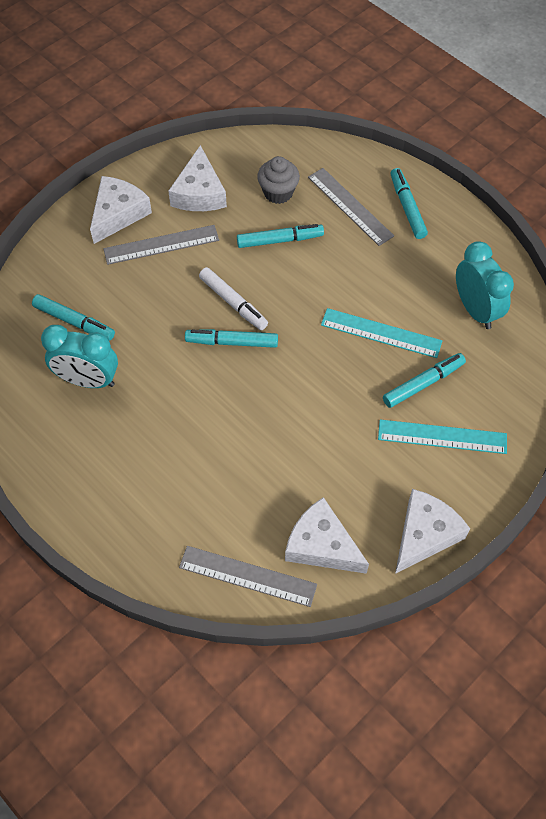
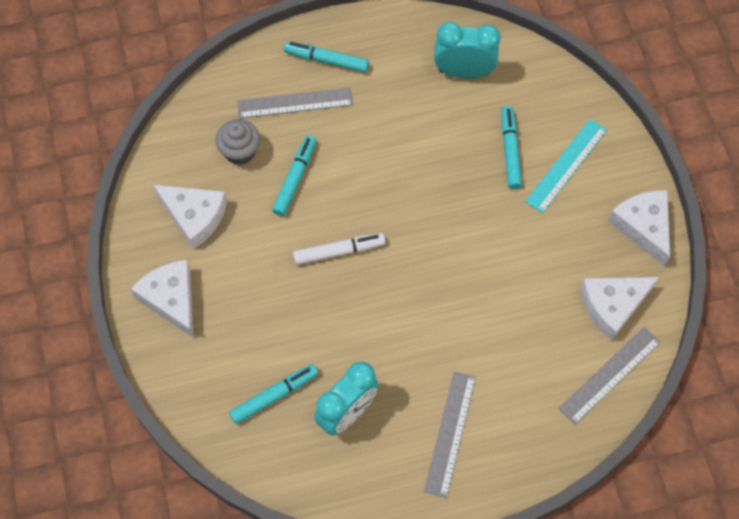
camera: 60 degrees left, 5 degrees up
grey ruler [103,225,219,265] -> grey ruler moved to [424,371,476,498]
turquoise marker [185,329,278,348] -> none
turquoise ruler [321,308,442,358] -> none

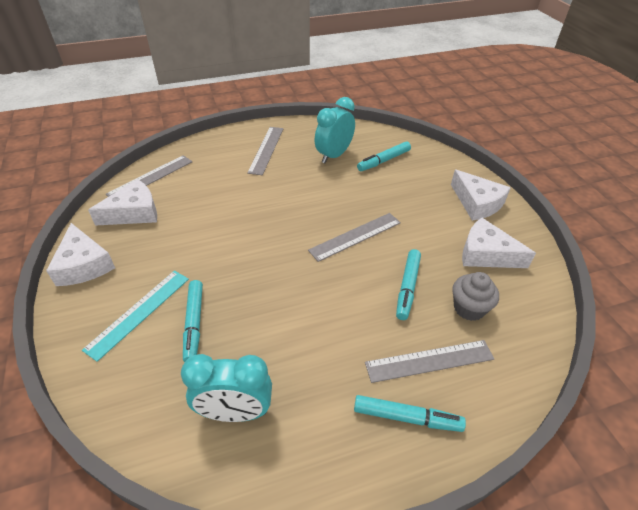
camera: 175 degrees right, 20 degrees down
white marker [293,233,385,265] -> grey ruler [308,213,401,262]

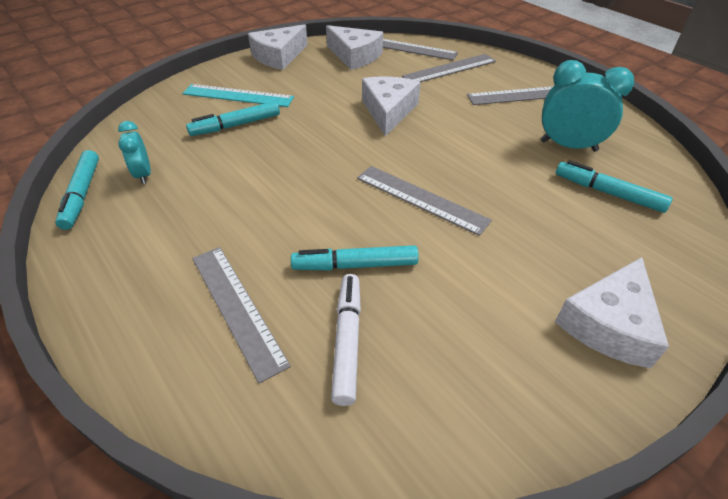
camera: 70 degrees right, 0 degrees up
turquoise clock [181,354,272,422] -> turquoise clock [118,121,151,184], size x0.58
turquoise marker [354,395,466,432] -> turquoise marker moved to [55,150,99,230]
grey cupcake [452,272,499,321] -> white marker [331,274,361,406]
white cheese [462,218,536,268] -> white cheese moved to [362,76,421,136]
none -> grey ruler [402,54,496,82]

